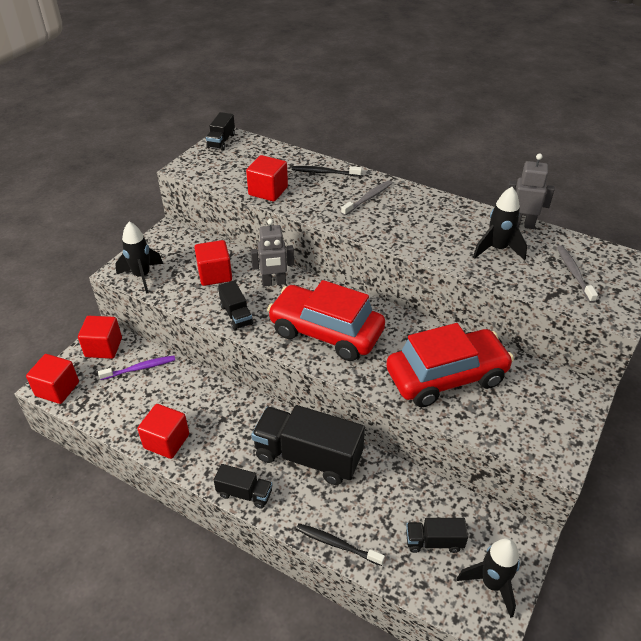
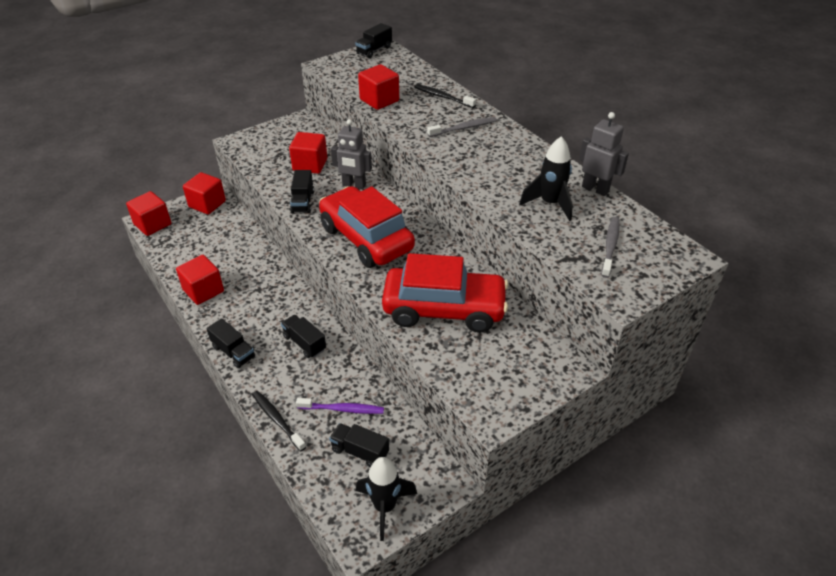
camera: 25 degrees right, 0 degrees up
purple toothbrush [98,355,175,380] -> purple toothbrush moved to [296,398,384,414]
black rocket [115,222,163,294] -> none
black truck [251,405,365,485] -> black truck [281,315,326,358], size x0.50

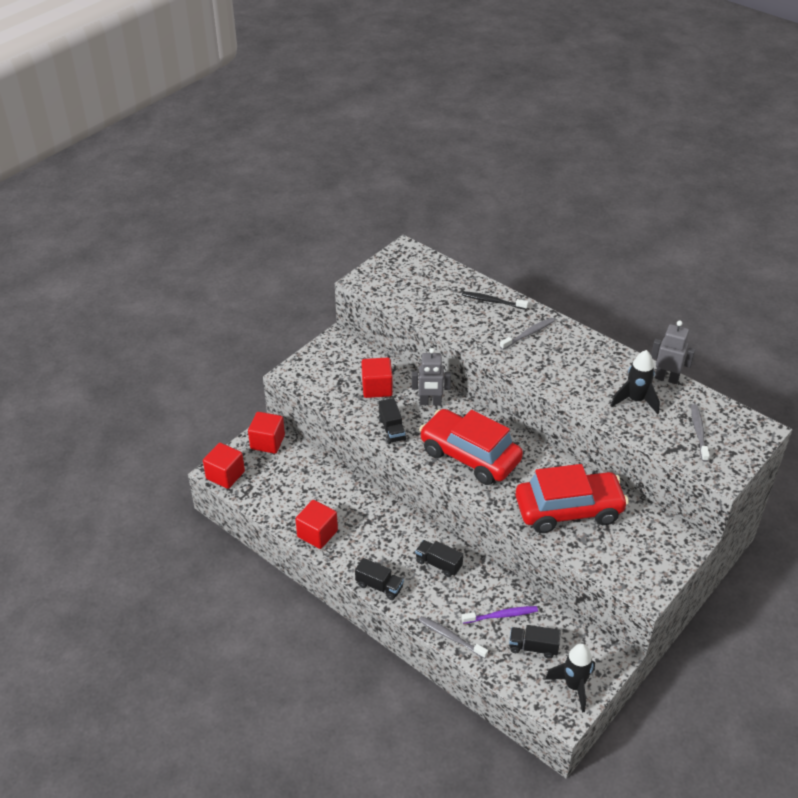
camera: 15 degrees left, 0 degrees up
black toothbrush [252,391,306,451] -> grey toothbrush [418,616,488,659]
black truck [355,23,392,58] -> none
red cube [358,64,399,110] -> none

